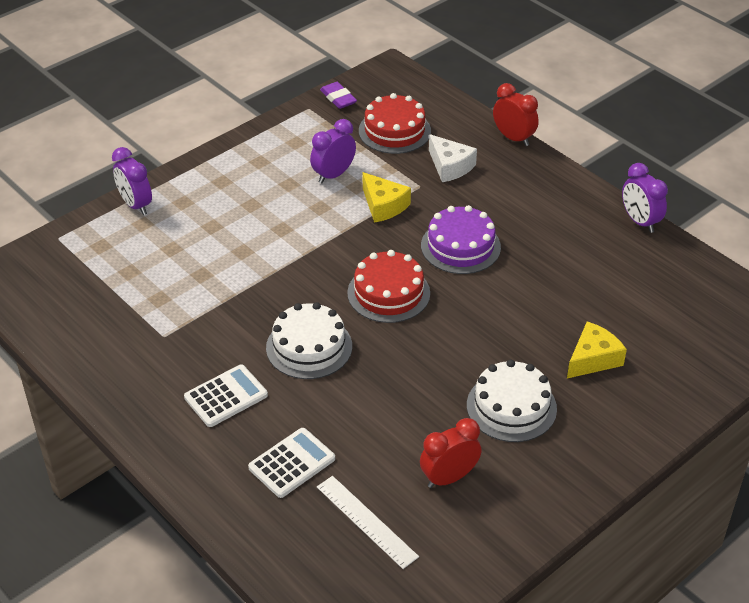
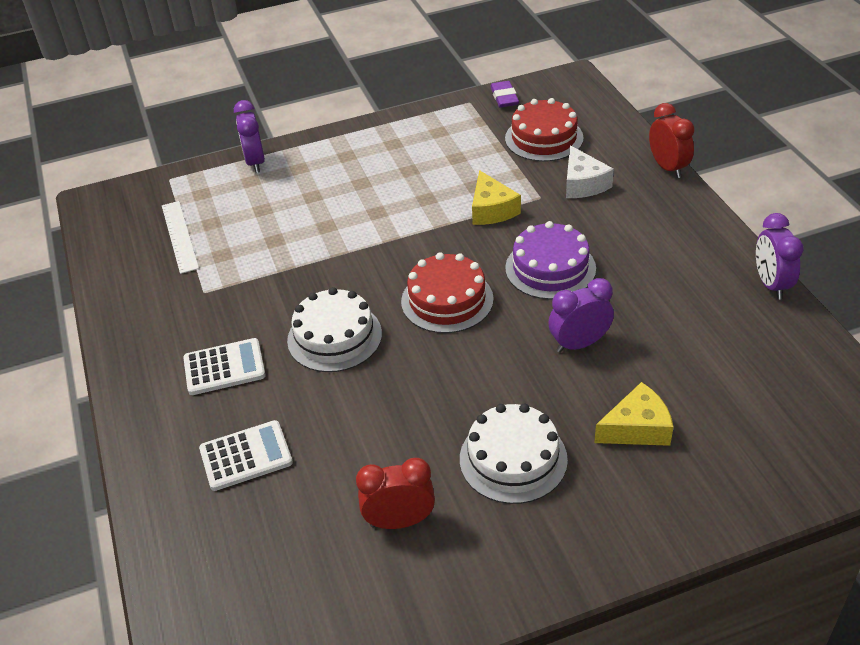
camera: 25 degrees right, 0 degrees up
purple clock [310,119,356,184] -> purple clock moved to [548,278,614,353]
white ruler [317,476,419,569] -> white ruler moved to [162,201,199,274]

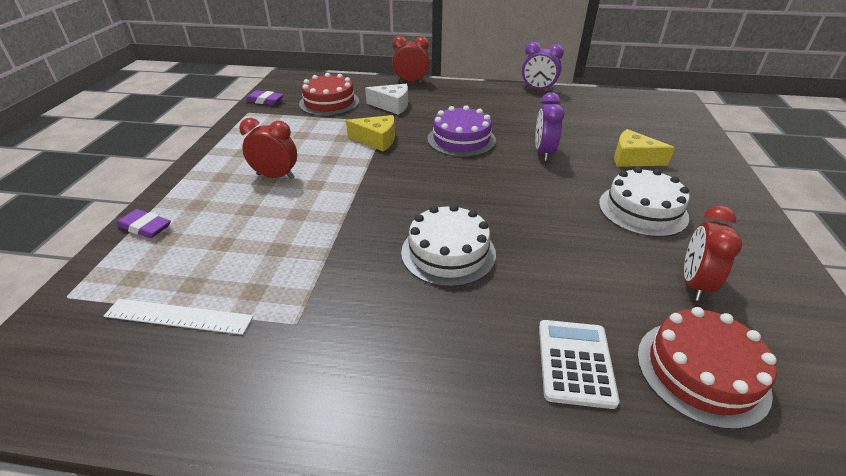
camera: 65 degrees left, 5 degrees down
white calculator [183,338,266,395] -> none
purple clock [234,100,265,173] -> purple eraser [117,209,171,238]
red cake [401,252,494,333] -> red cake moved to [637,307,777,430]
yellow cheese [594,382,673,446] -> yellow cheese turned 75 degrees counterclockwise [614,129,675,167]
none -> red clock [239,118,297,179]

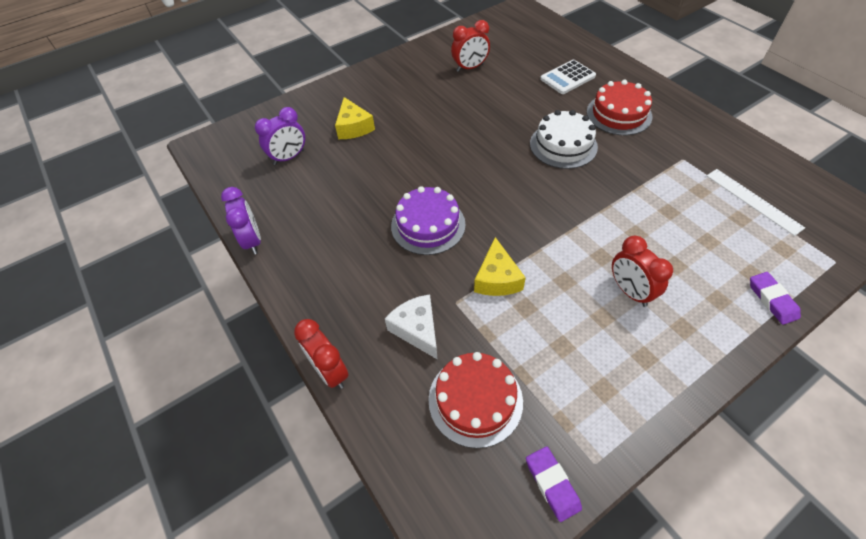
camera: 130 degrees left, 15 degrees up
yellow cheese [346,115,395,152] -> yellow cheese turned 150 degrees counterclockwise [474,237,526,296]
purple clock [535,92,564,161] -> purple clock moved to [255,107,305,165]
white cake [599,167,690,237] -> none
red cake [637,307,777,430] -> red cake moved to [587,80,652,135]

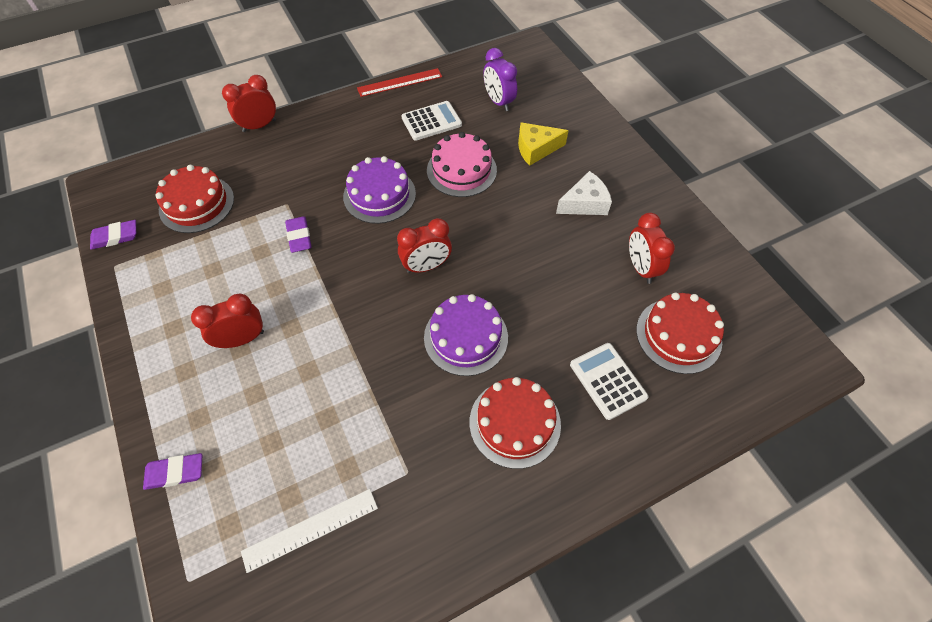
camera: 95 degrees right, 5 degrees up
purple clock [221,187,261,255] -> red ruler [357,68,442,97]
white cheese [385,294,438,360] -> white cheese moved to [556,171,612,215]
yellow cheese [474,237,526,296] -> purple eraser [285,216,312,253]
white cake [530,110,598,169] -> purple cake [424,294,508,376]
none -> red clock [397,218,452,273]
none -> white calculator [401,101,462,141]
none -> pink cake [427,132,497,197]
none -> red cake [636,293,724,374]

